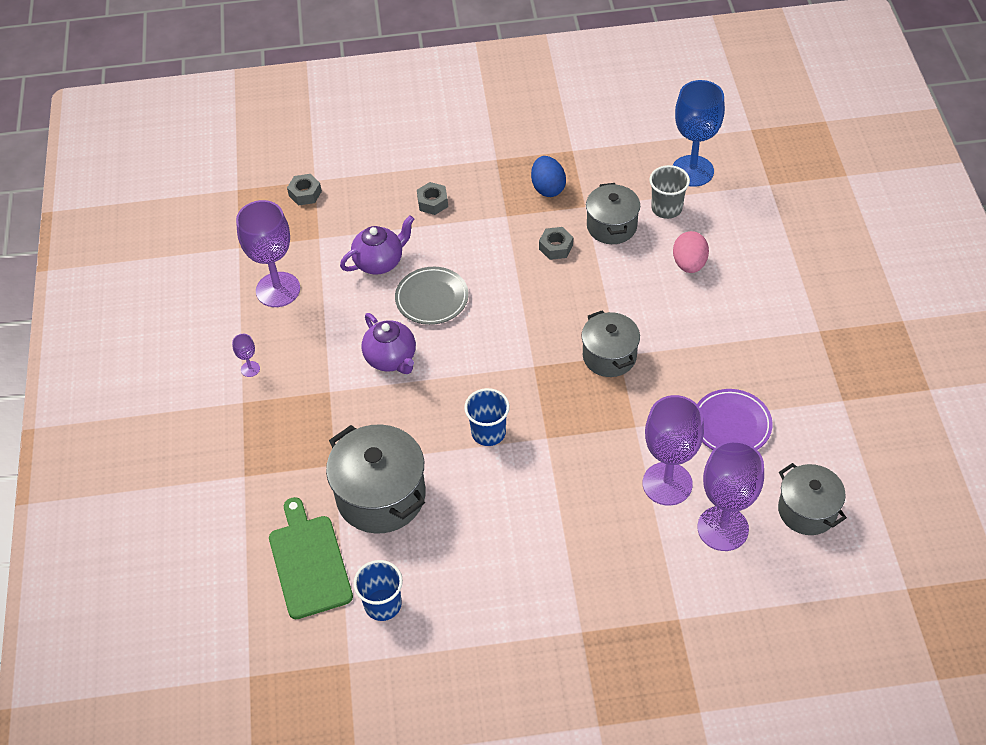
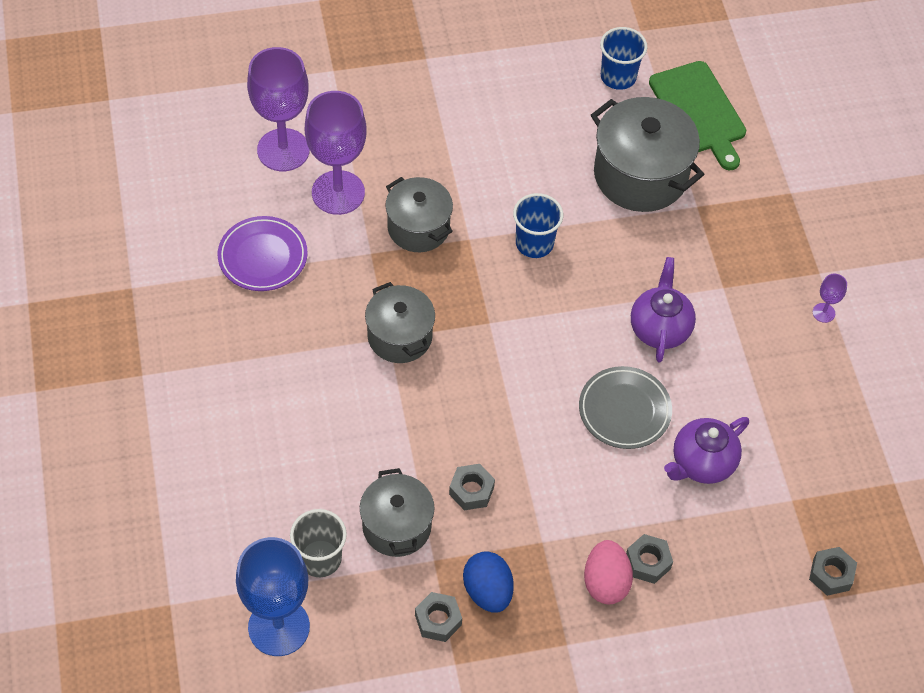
camera: 170 degrees right, 5 degrees up
purple goblet [236,200,300,307] -> none
purple teapot [362,313,416,374] -> purple teapot turned 45 degrees clockwise [631,257,696,363]
pink egg [673,231,709,273] -> pink egg moved to [584,540,633,604]
grey pot [778,463,847,535] -> grey pot moved to [386,177,453,252]
none -> grey nut [415,592,462,642]

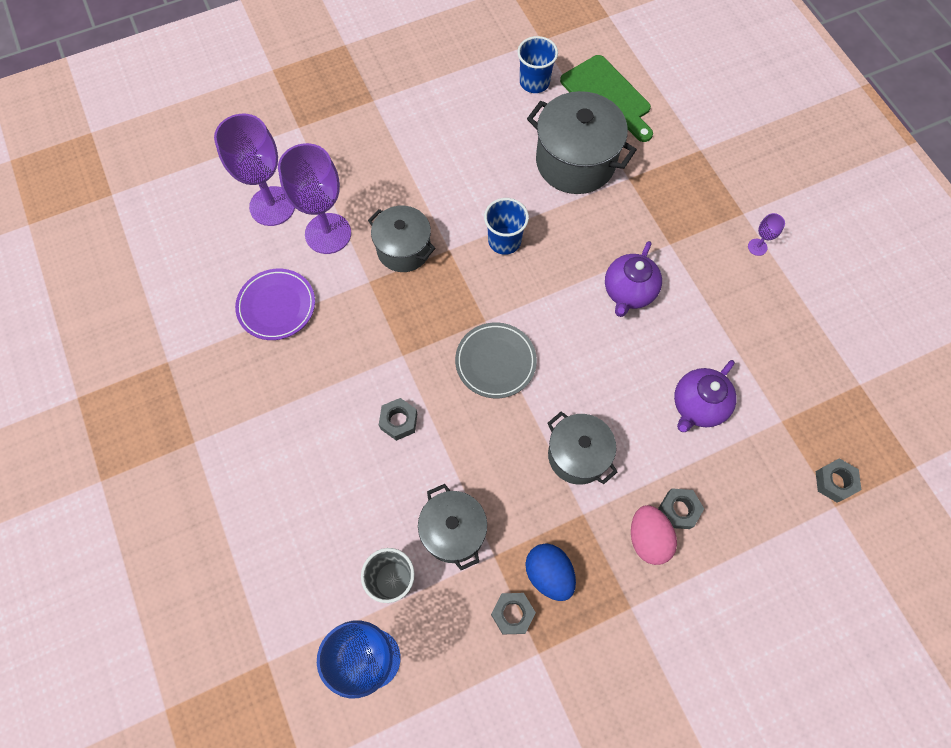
camera: 10 degrees left, 10 degrees up
grey pot [365,282,435,363] -> grey pot moved to [548,411,617,485]
grey nut [449,464,495,510] -> grey nut moved to [379,398,417,441]
grey plate [579,366,672,449] -> grey plate moved to [455,322,537,398]
purple teapot [631,257,696,363] -> purple teapot turned 150 degrees counterclockwise [605,241,662,317]

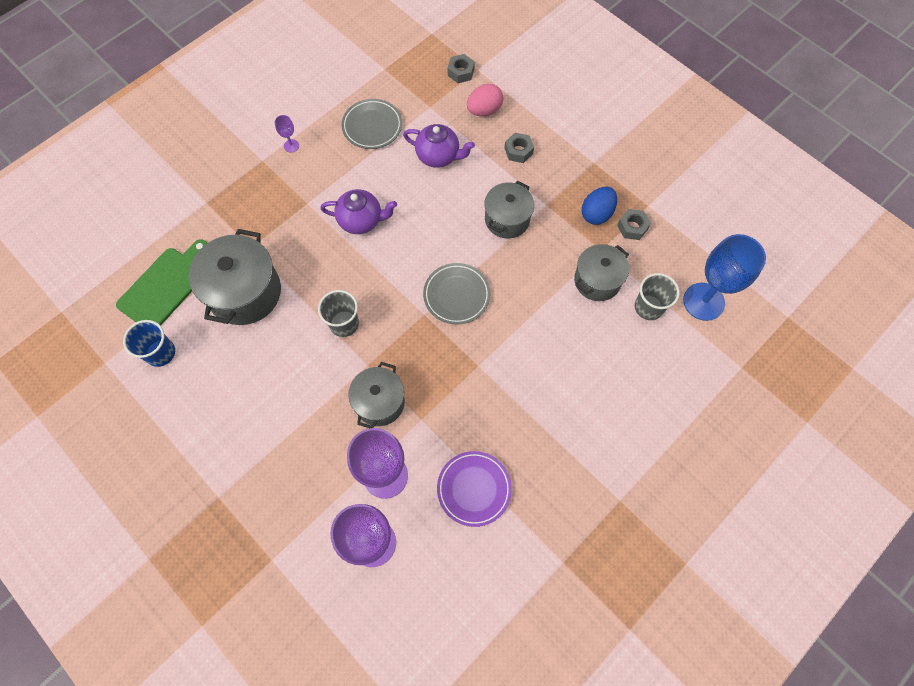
camera: 110 degrees left, 0 degrees up
grey nut [379,398,417,441] -> none
blue cup [484,198,529,255] -> grey cup [318,290,359,337]
pink egg [631,505,677,565] -> pink egg moved to [467,84,503,116]
none -> grey plate [342,99,402,149]

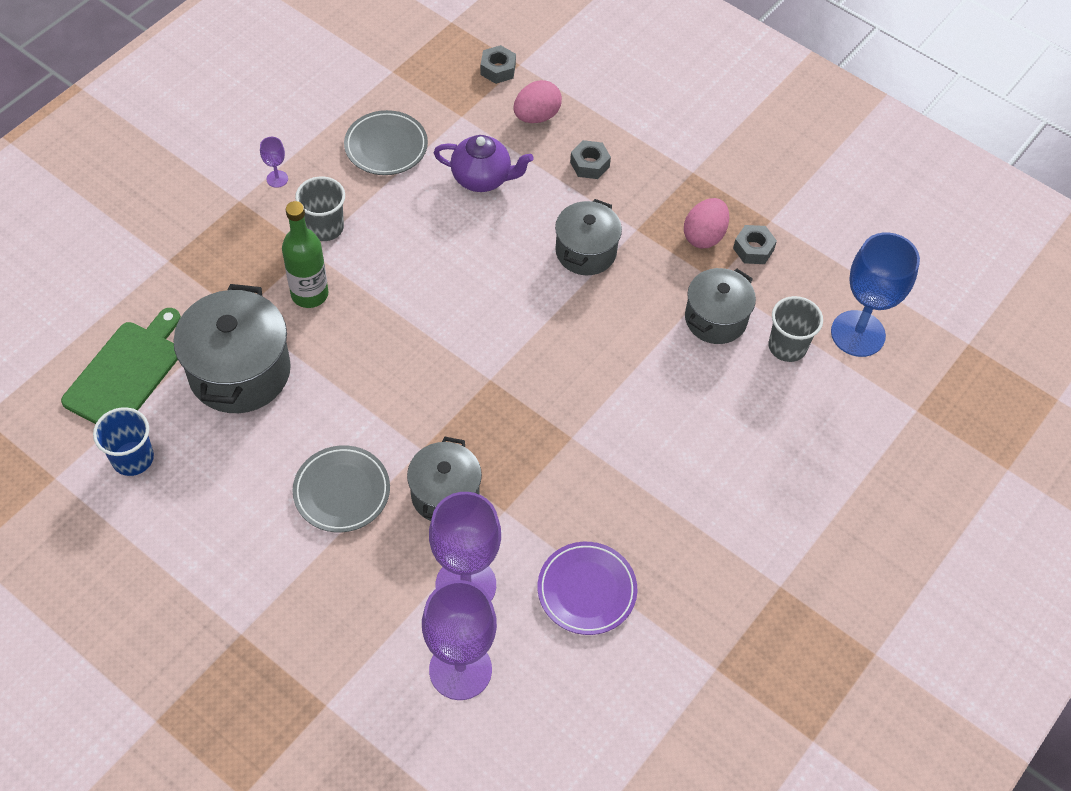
camera: 10 degrees left, 10 degrees down
grey cup [318,290,359,337] -> grey cup moved to [295,176,345,241]
purple teapot [320,189,397,234] -> none
grey plate [423,263,490,325] -> grey plate moved to [293,445,390,532]
blue egg [581,187,617,225] -> pink egg [684,198,729,248]
none -> green bottle [282,201,329,308]

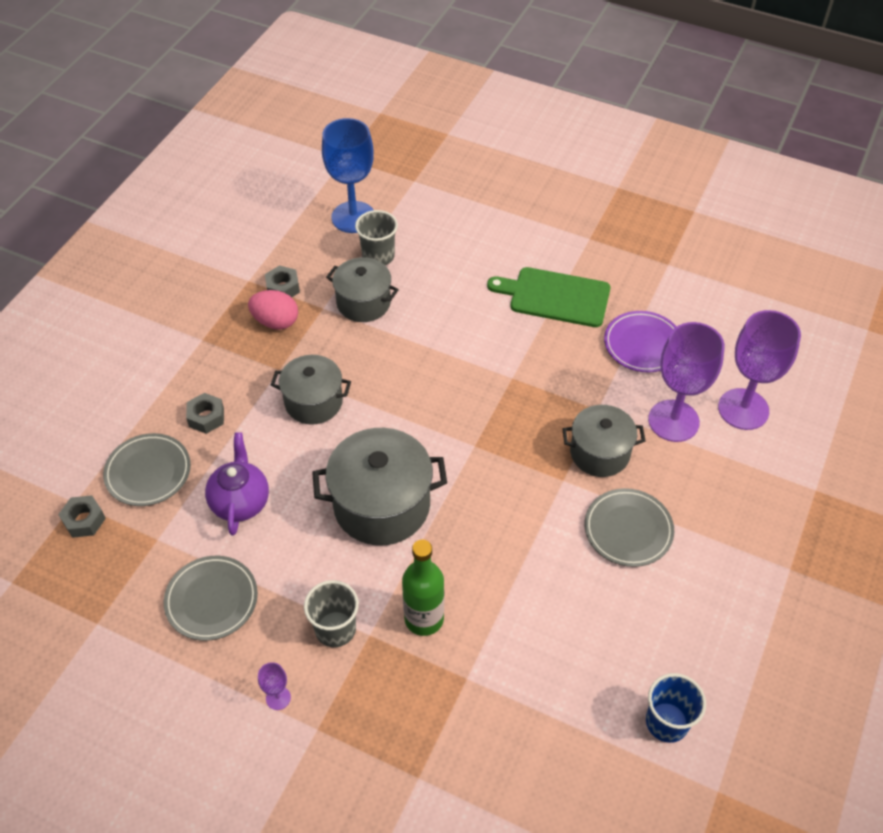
camera: 100 degrees left, 5 degrees down
green cutting board [61,308,181,424] -> green cutting board moved to [487,267,610,327]
grey pot [173,284,291,413] -> grey pot moved to [312,428,447,546]
pink egg [513,80,562,123] -> grey plate [103,433,191,506]

